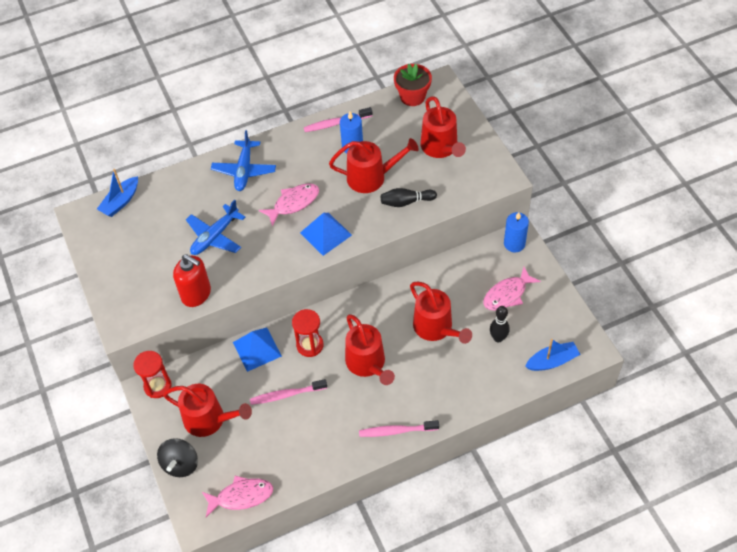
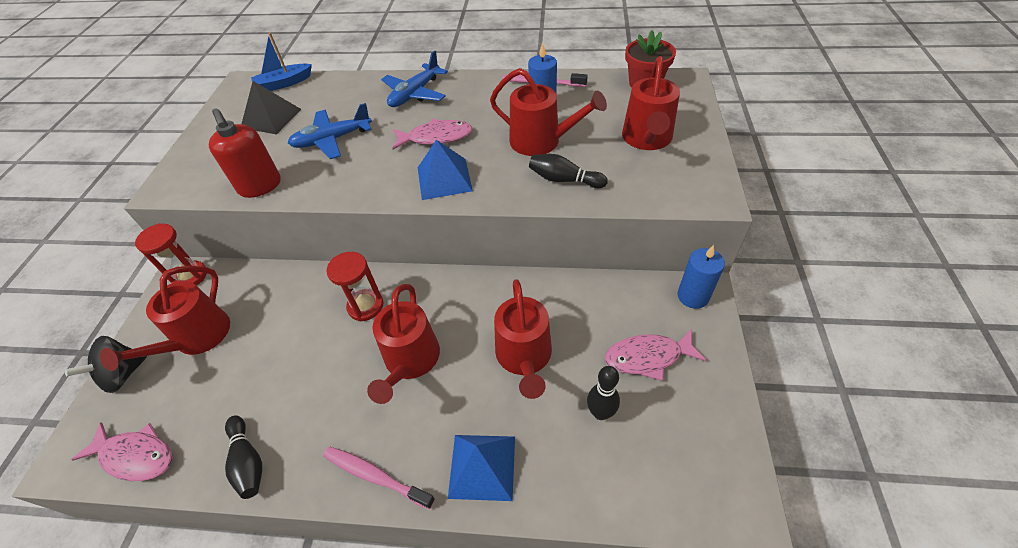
camera: 30 degrees right, 5 degrees down
red watering can [163,384,252,437] -> red watering can turned 60 degrees clockwise [100,266,230,371]
blue pyramid [233,327,282,372] -> blue pyramid moved to [448,435,515,501]
pink toothbrush [250,379,327,405] -> none
blue boat [525,339,581,371] -> none
none -> black bowling pin [225,415,262,499]
none -> black pyramid [242,81,301,134]

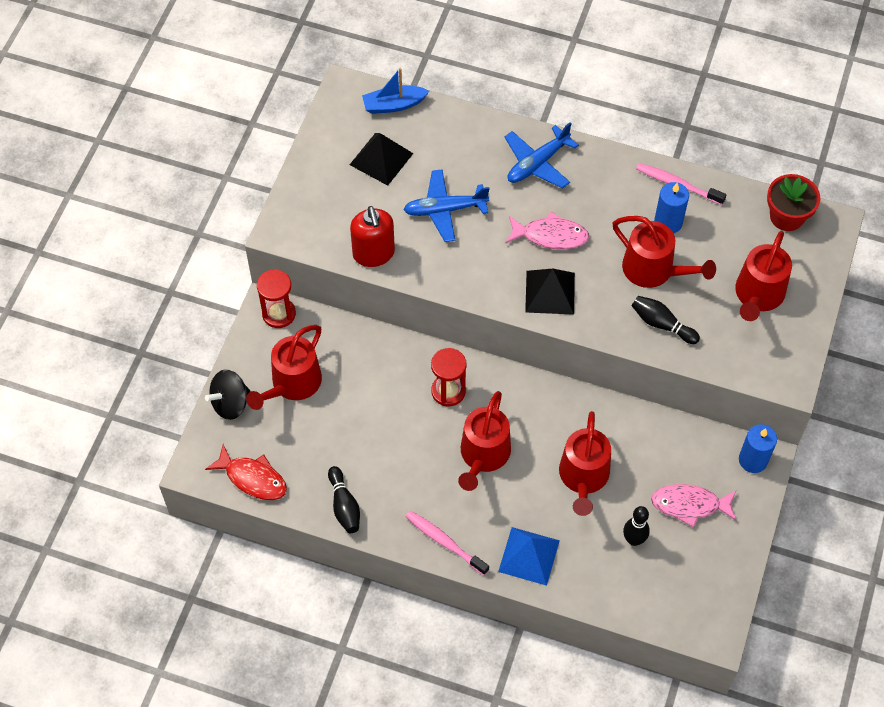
camera: 10 degrees right, 10 degrees up
pink fish [71,422,173,481] -> red fish [205,444,287,500]
blue pyramid [418,140,473,200] -> black pyramid [525,269,575,315]

